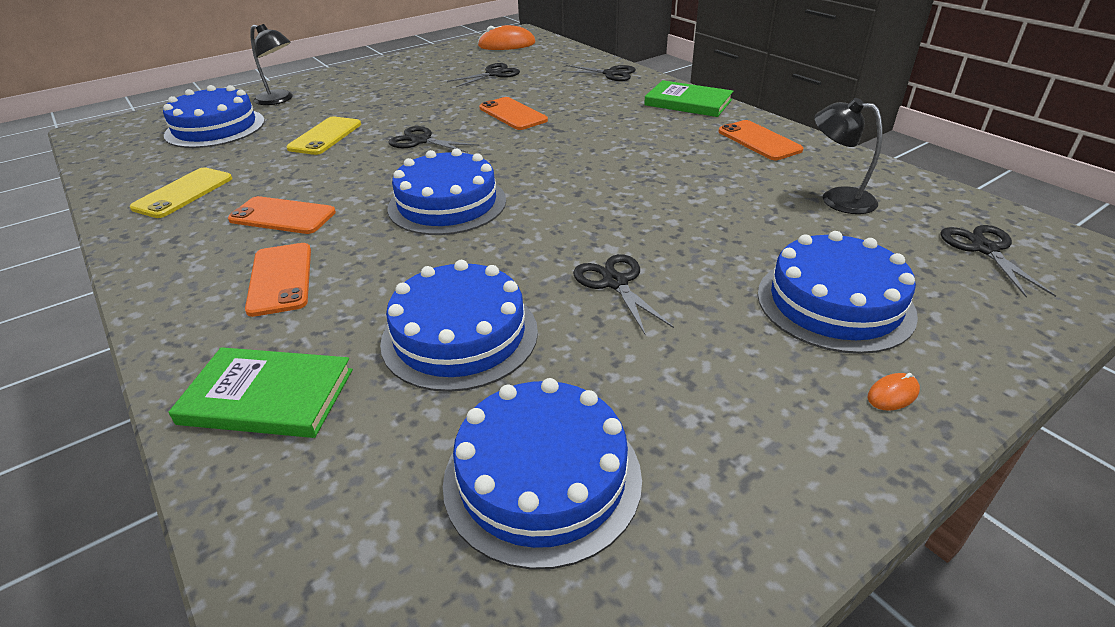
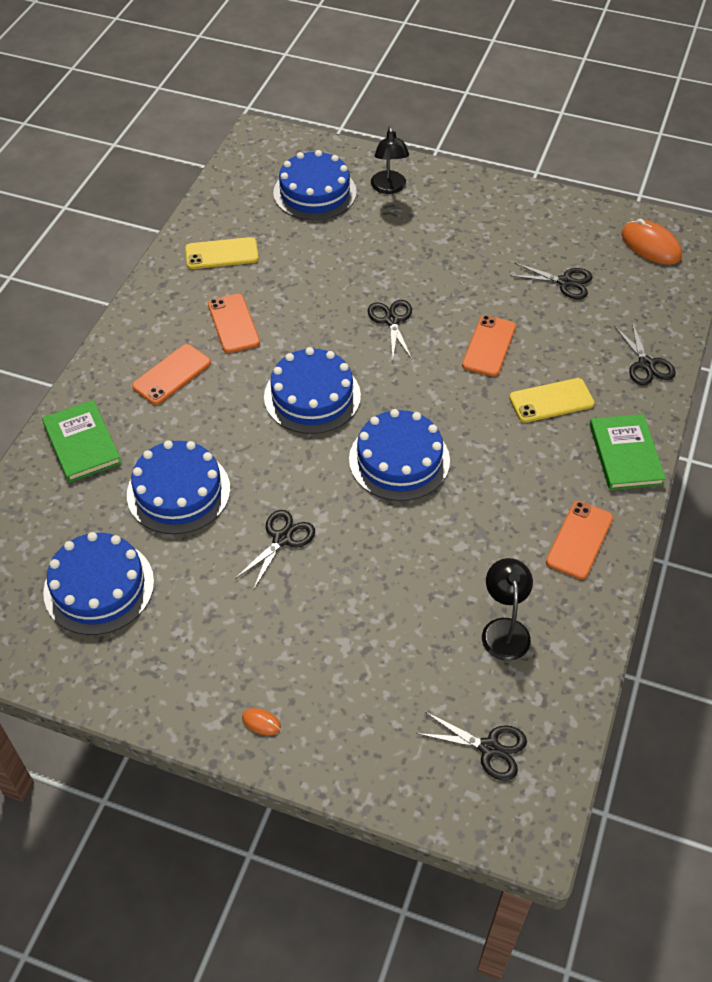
camera: 55 degrees right, 15 degrees up
yellow phone [286,117,361,155] -> yellow phone moved to [509,378,595,423]
blue cake [758,231,918,354] -> blue cake moved to [349,409,450,501]
black scissors [940,225,1056,297] -> black scissors turned 60 degrees clockwise [416,711,527,781]

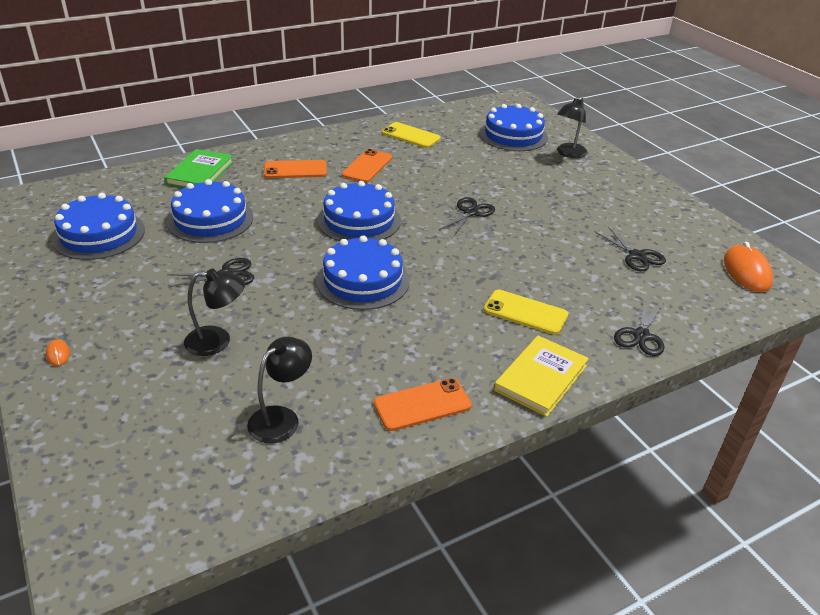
camera: 40 degrees right, 15 degrees down
black scissors [416,711,527,781] -> none
orange phone [462,315,516,376] -> none
green book [590,414,666,490] -> yellow book [494,336,589,417]
none -> black lamp [184,269,245,356]

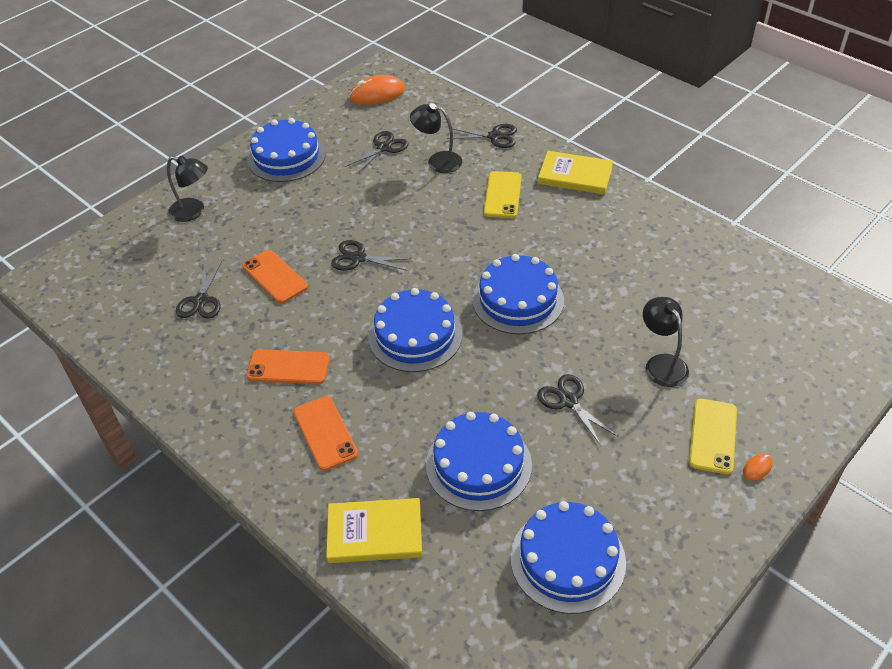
camera: 105 degrees left, 10 degrees up
green book [164,149,233,188] -> yellow book [326,498,422,563]
black lamp [247,337,312,444] -> black lamp moved to [410,103,462,173]
orange phone [374,378,472,431] -> orange phone moved to [242,250,308,303]
yellow phone [382,122,441,148] -> yellow phone moved to [689,399,737,474]
blue cake [479,104,548,151] -> blue cake moved to [247,118,326,182]
none -> black scissors [176,261,222,318]

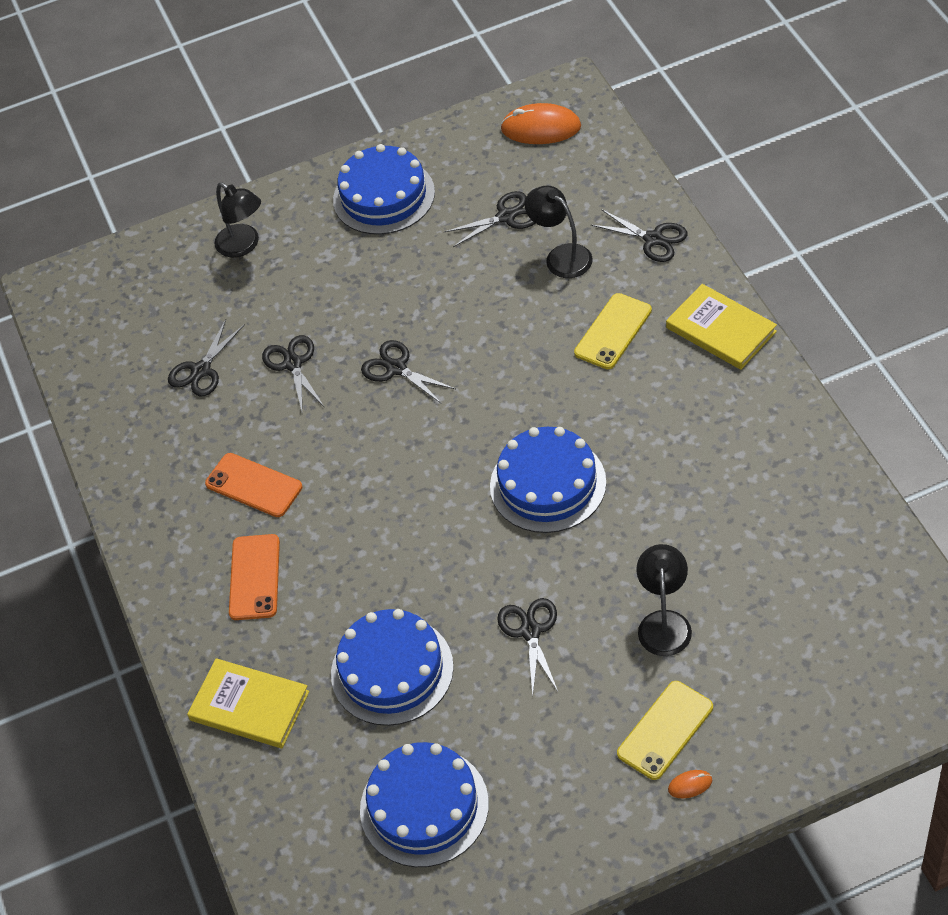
camera: 30 degrees right, 5 degrees up
orange phone [242,250,308,303] -> black scissors [262,335,324,411]
blue cake [368,288,463,372] -> none

